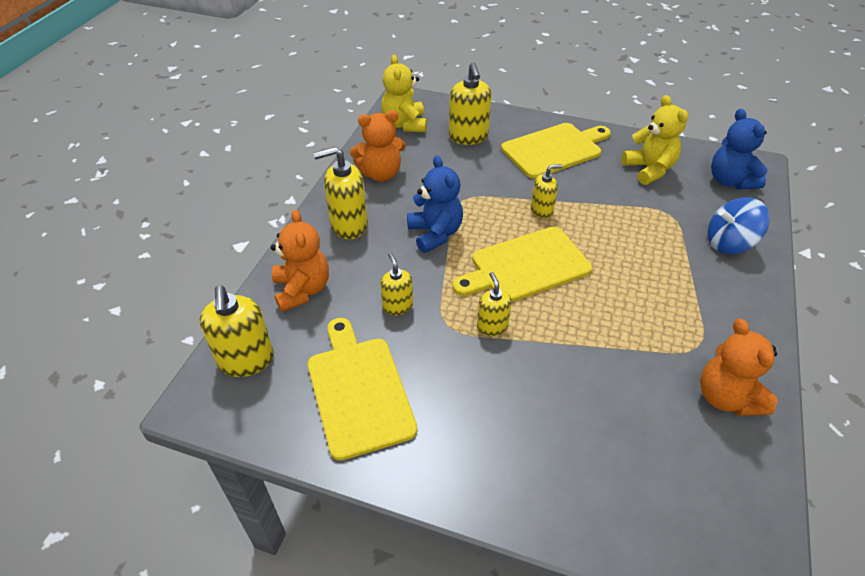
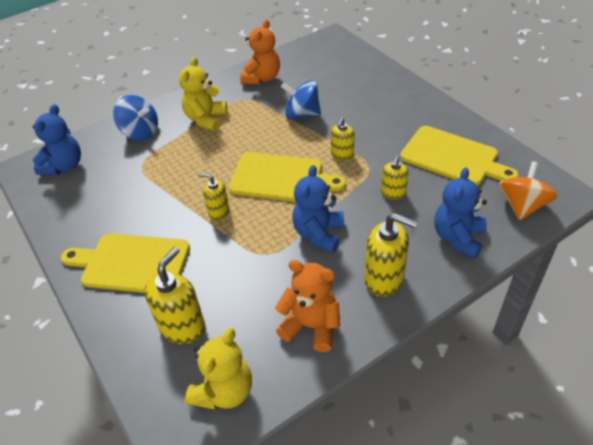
camera: 140 degrees left, 0 degrees up
yellow soap dispenser [200,286,274,377] -> orange spinning top [499,161,557,220]
orange teddy bear [271,209,329,312] -> blue teddy bear [434,167,487,259]
yellow cutting board [308,318,418,461] -> yellow cutting board turned 75 degrees counterclockwise [400,126,519,185]
yellow teddy bear [622,95,688,185] -> yellow teddy bear moved to [179,57,227,131]
none -> blue spinning top [281,80,321,119]

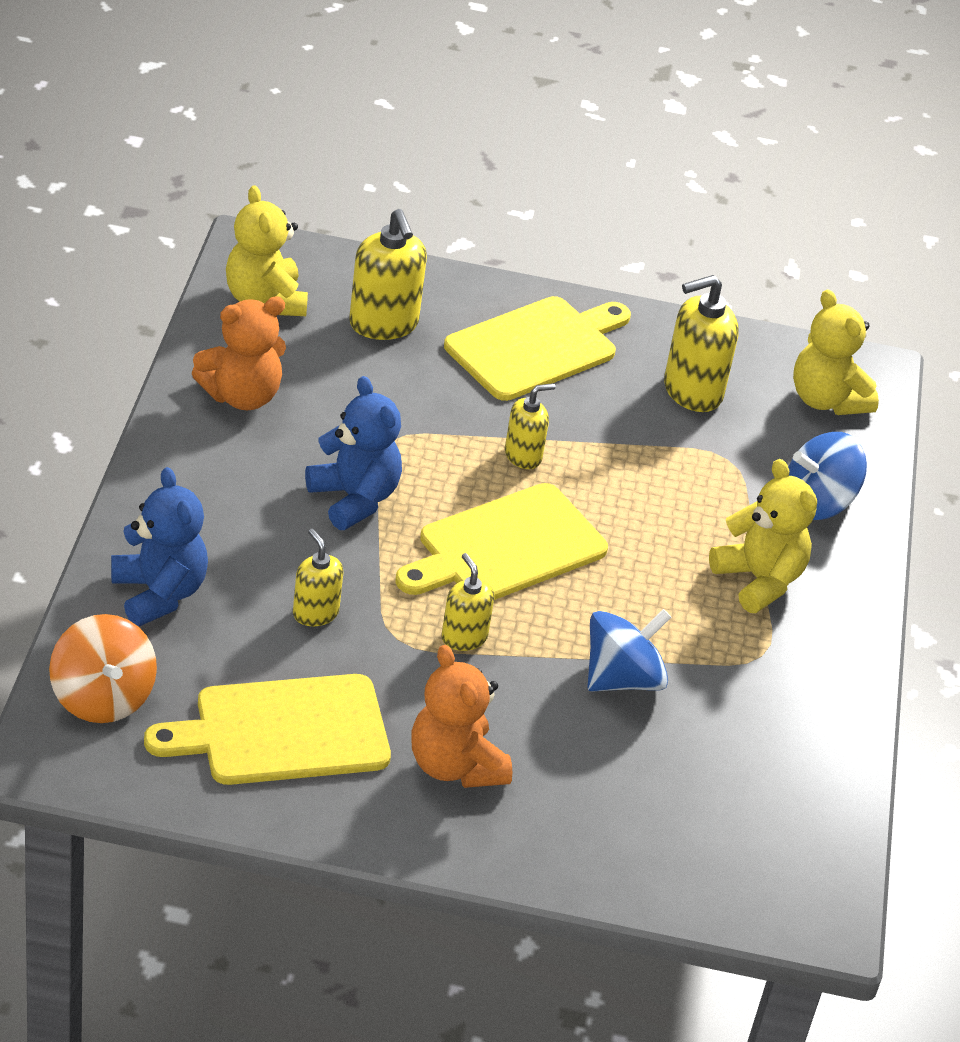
camera: 125 degrees right, 5 degrees down
blue teddy bear [32,104,81,175] -> yellow teddy bear [793,289,879,415]
orange teddy bear [240,19,280,84] -> orange teddy bear moved to [411,645,512,788]
yellow soap dispenser [365,213,418,297] -> yellow soap dispenser moved to [664,275,739,412]

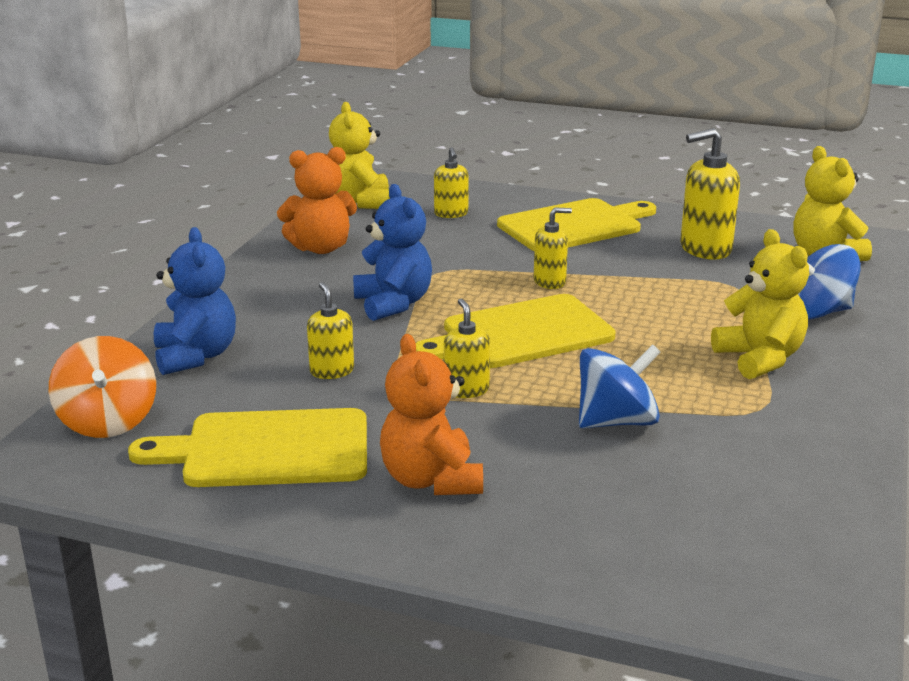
camera: 15 degrees right, 15 degrees down
yellow soap dispenser [349,209,427,340] -> yellow soap dispenser [434,147,469,218], size x0.60

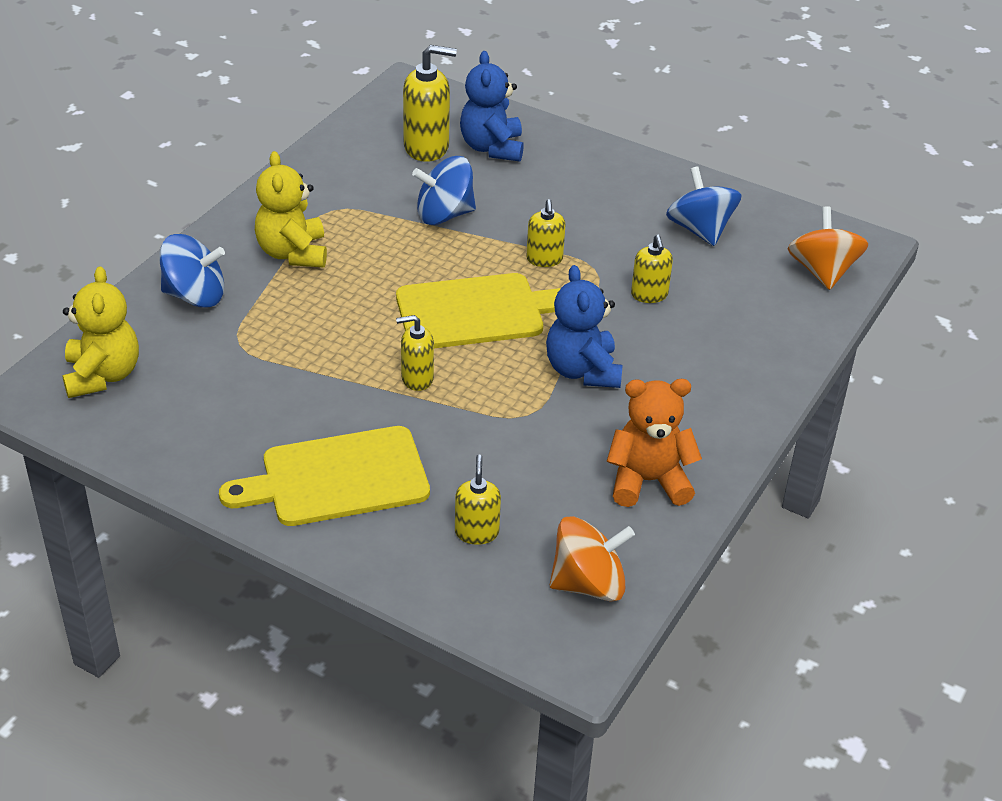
camera: 170 degrees left, 15 degrees up
yellow cutting board [128,408,367,487] -> blue spinning top [666,166,741,246]
blue teddy bear [154,227,236,375] -> blue teddy bear moved to [460,51,524,162]
yellow teddy bear [329,102,390,209] -> orange spinning top [550,516,635,602]
orange teddy bear [380,334,483,495] -> none
yellow soap dispenser [680,128,740,259] -> yellow soap dispenser moved to [403,45,457,162]

